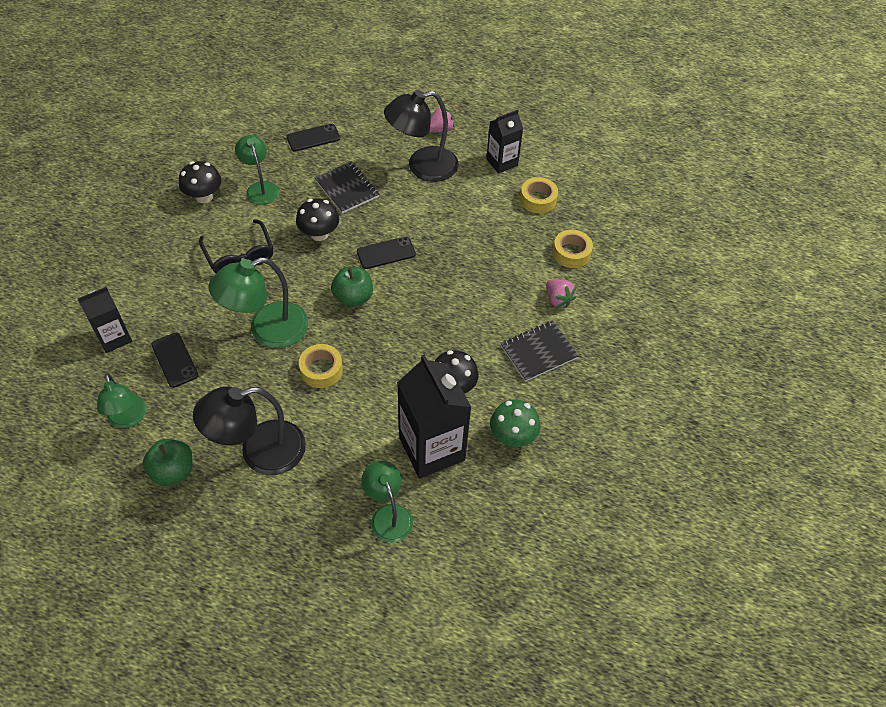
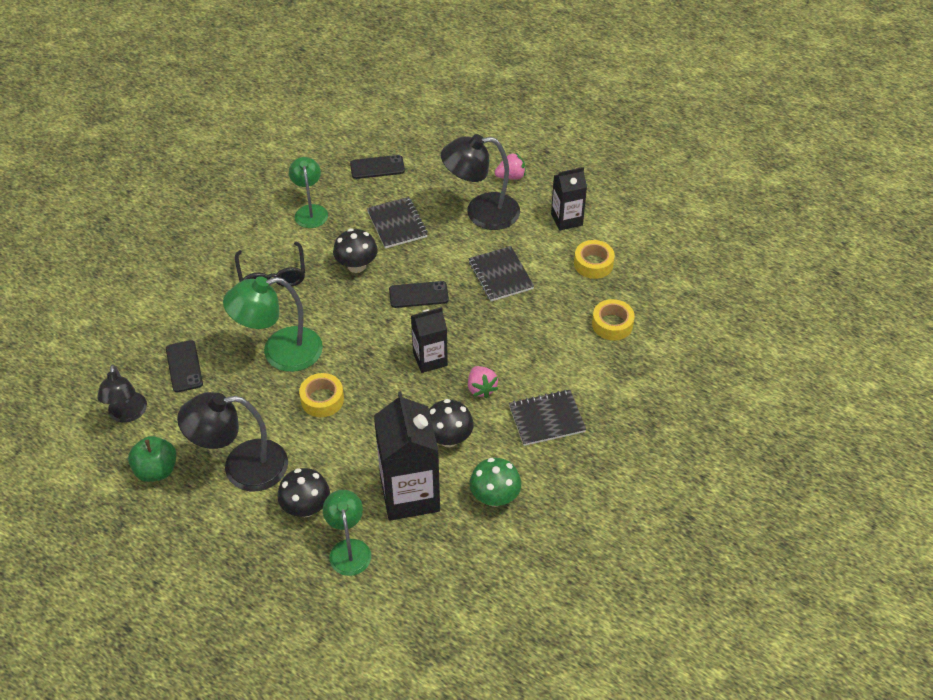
camera: 15 degrees right, 5 degrees down
black carton [78,287,132,353] -> black carton moved to [411,307,448,373]
green lamp [97,374,147,428] -> black lamp [97,364,147,423]
black mushroom [179,161,221,203] -> black mushroom moved to [277,468,330,517]
green apple [331,266,373,307] -> none
pink strawberry [546,279,576,308] -> pink strawberry moved to [468,366,498,398]
none -> black notebook [469,246,534,301]

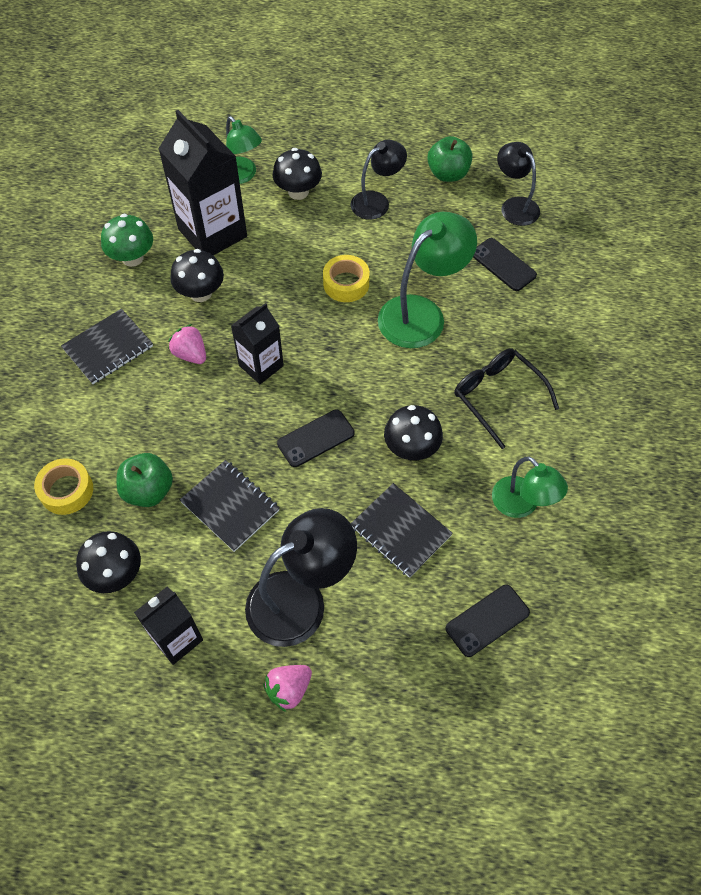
camera: 155 degrees right, 10 degrees up
black lamp [177,392,288,492] -> black lamp [350,140,407,220], size x0.63
yellow tape [574,240,615,279] -> black mushroom [76,531,141,593]
none -> green apple [117,453,173,507]

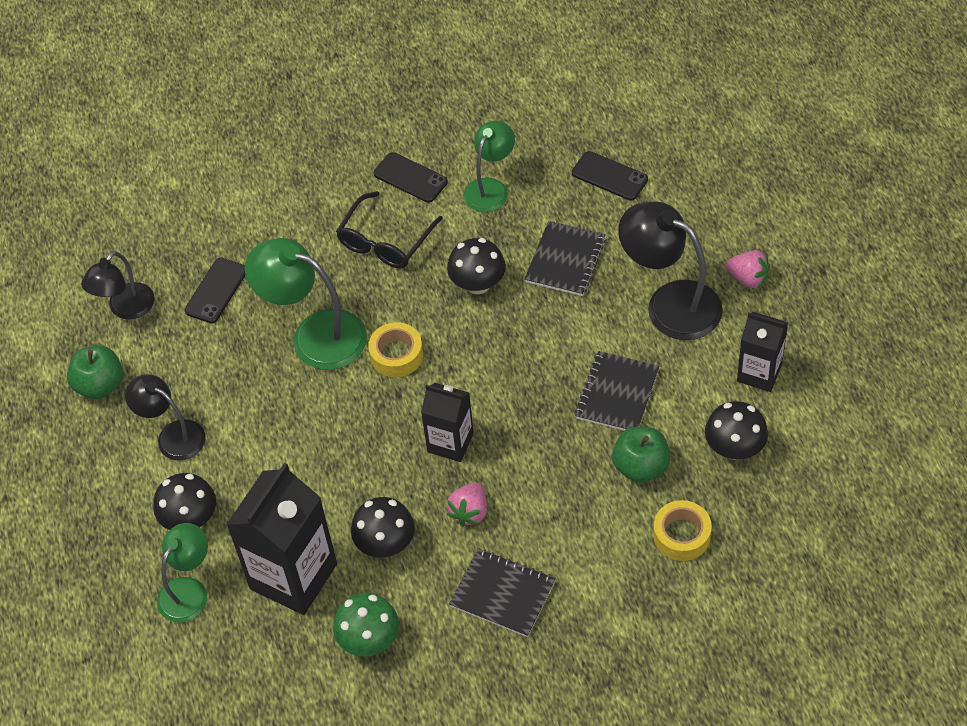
camera: 110 degrees left, 5 degrees down
black phone [277,409,355,467] -> black phone moved to [373,152,448,203]
yellow tape [323,255,370,302] -> yellow tape moved to [368,322,423,377]

